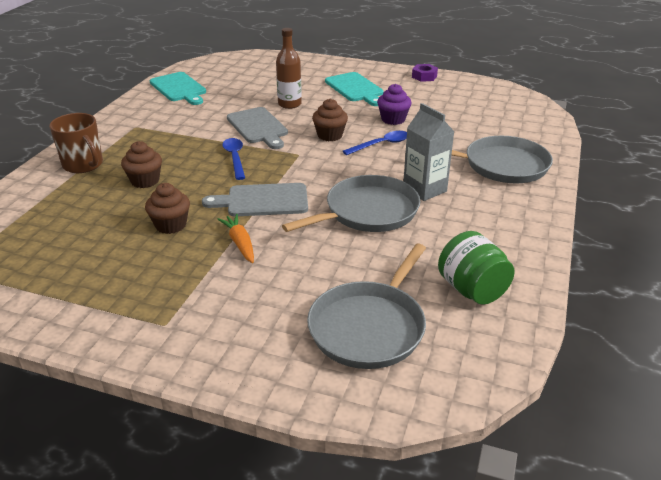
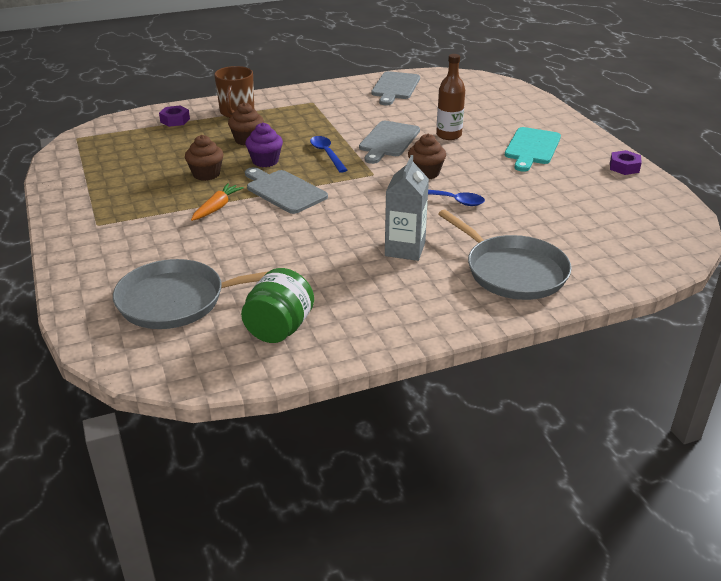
camera: 50 degrees right, 0 degrees up
turquoise cutting board [150,72,206,105] -> grey cutting board [371,71,420,106]
blue spoon [222,138,245,180] -> blue spoon turned 60 degrees counterclockwise [310,136,347,173]
grey pan [282,175,420,232] -> none
purple cupcake [377,84,412,125] -> purple cupcake moved to [245,123,283,167]
none -> purple nut [159,106,190,127]

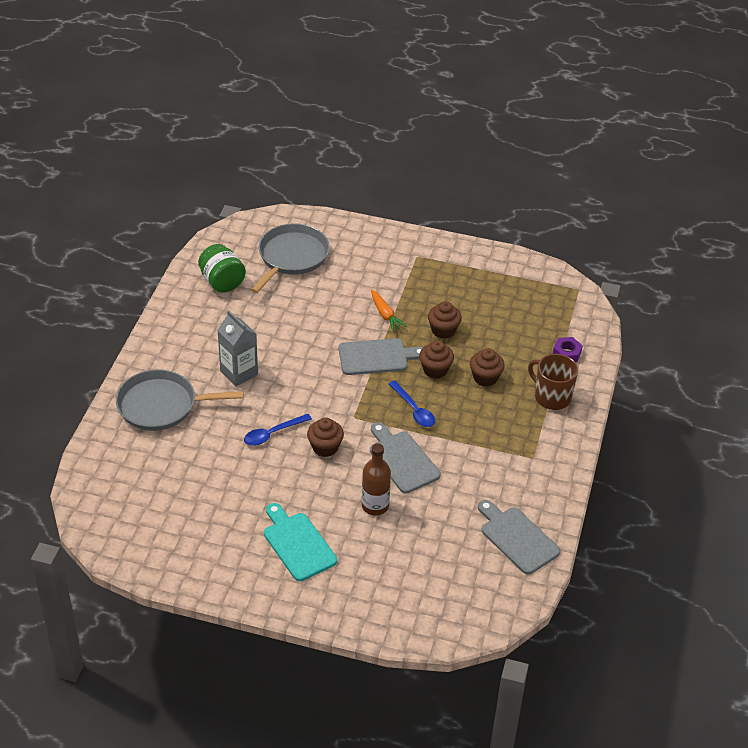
camera: 125 degrees right, 10 degrees up
purple cupcake [245,123,283,167] -> brown cupcake [419,341,454,379]
blue spoon [310,136,347,173] -> blue spoon turned 45 degrees clockwise [389,381,435,427]
purple nut [610,150,642,175] -> none

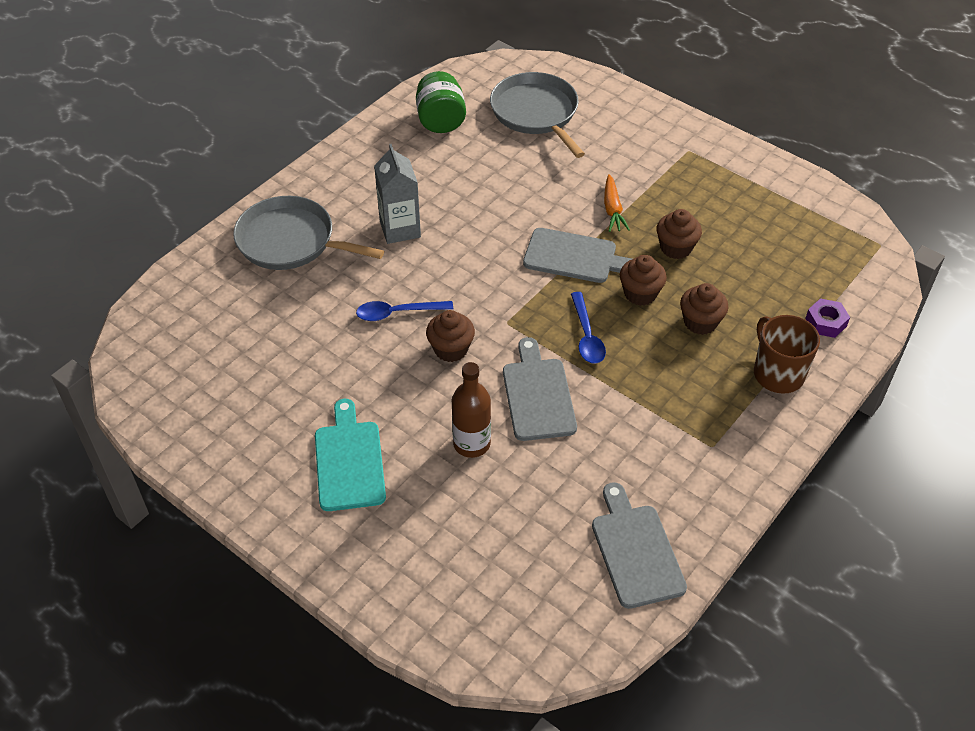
camera: 25 degrees right, 5 degrees up
grey pan [251,223,330,293] -> grey pan turned 75 degrees counterclockwise [490,72,585,158]

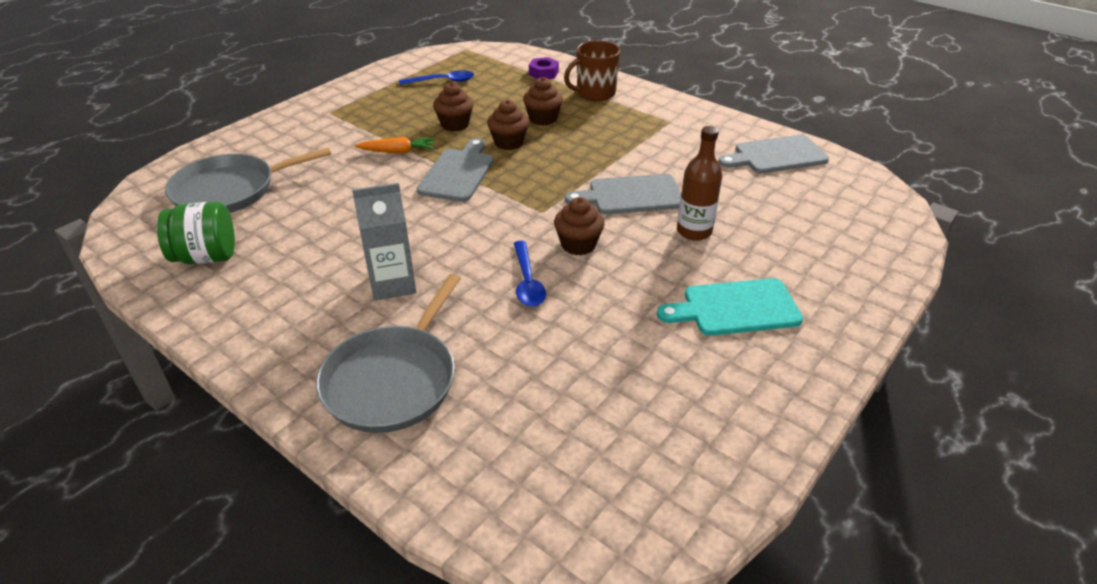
camera: 90 degrees left, 10 degrees down
blue spoon [571,292,606,364] -> blue spoon moved to [399,70,474,85]

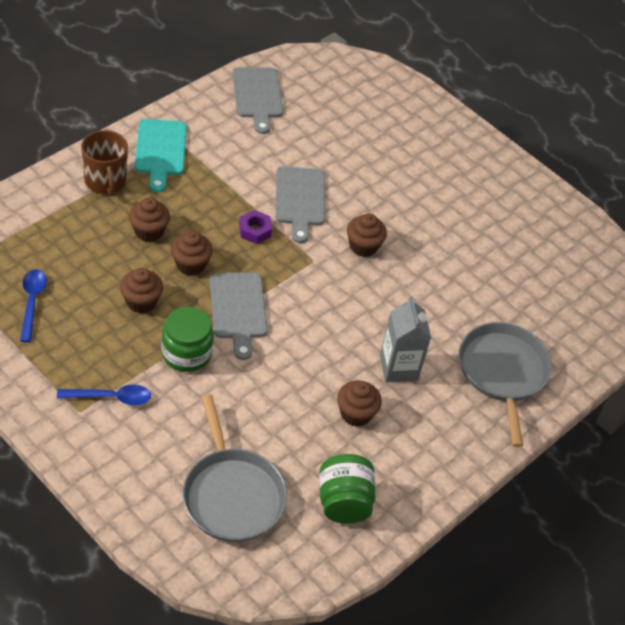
camera: 90 degrees left, 10 degrees up
grey pan [316,274,461,433] -> grey pan turned 120 degrees counterclockwise [459,322,552,447]
orange carrot [355,137,435,153] -> green jar [161,307,214,372]
grey cutting board [416,138,494,202] -> grey cutting board turned 120 degrees counterclockwise [210,272,268,360]
blue spoon [514,241,546,307] -> blue spoon moved to [57,385,151,405]
purple nut [529,57,559,79] -> purple nut moved to [239,210,272,244]
turquoise cutting board [657,278,803,336] -> turquoise cutting board moved to [135,119,187,192]
brown bottle [677,126,722,241] -> none
none -> brown cupcake [337,381,382,427]

